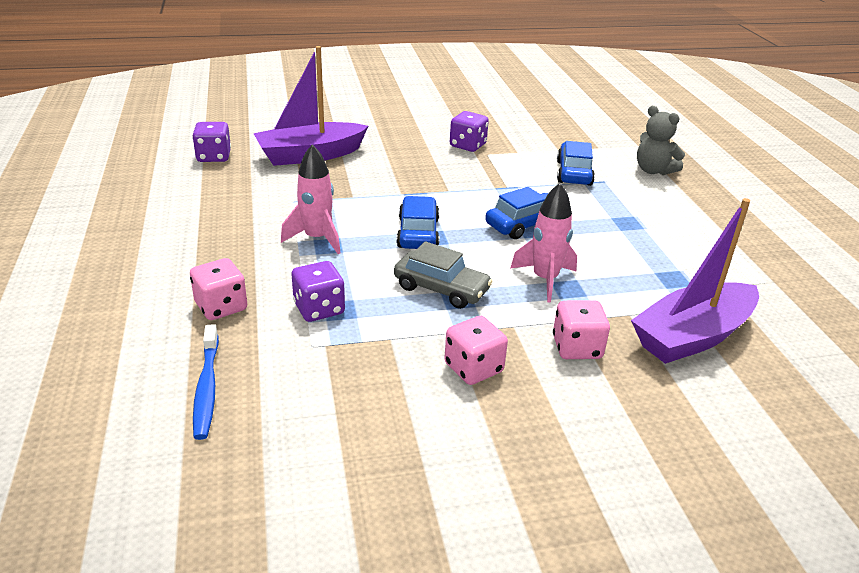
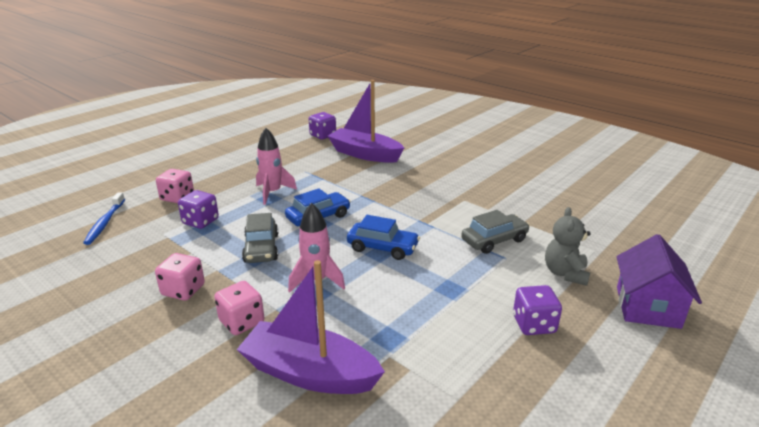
camera: 55 degrees right, 5 degrees down
blue toothbrush [193,324,219,440] -> blue toothbrush turned 45 degrees counterclockwise [83,192,125,245]
purple dice [450,111,489,152] -> purple dice moved to [513,285,562,335]
blue car [557,141,595,186] -> grey car [461,210,530,254]
none -> purple house [616,234,702,329]

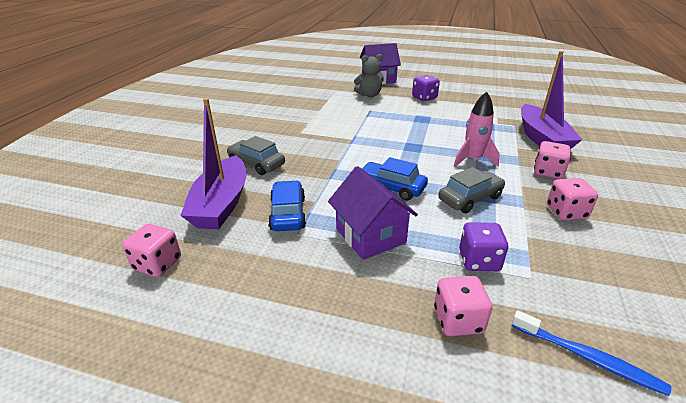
camera: 115 degrees left, 5 degrees up
blue toothbrush [83,192,125,245] -> blue toothbrush turned 60 degrees clockwise [512,310,671,396]
pink rocket [256,128,297,205] -> purple house [328,166,418,260]
purple dice [309,112,336,140] -> pink dice [122,224,181,277]
blue car [347,215,420,260] -> blue car moved to [268,180,306,231]
grey car [461,210,530,254] -> grey car moved to [227,136,285,175]

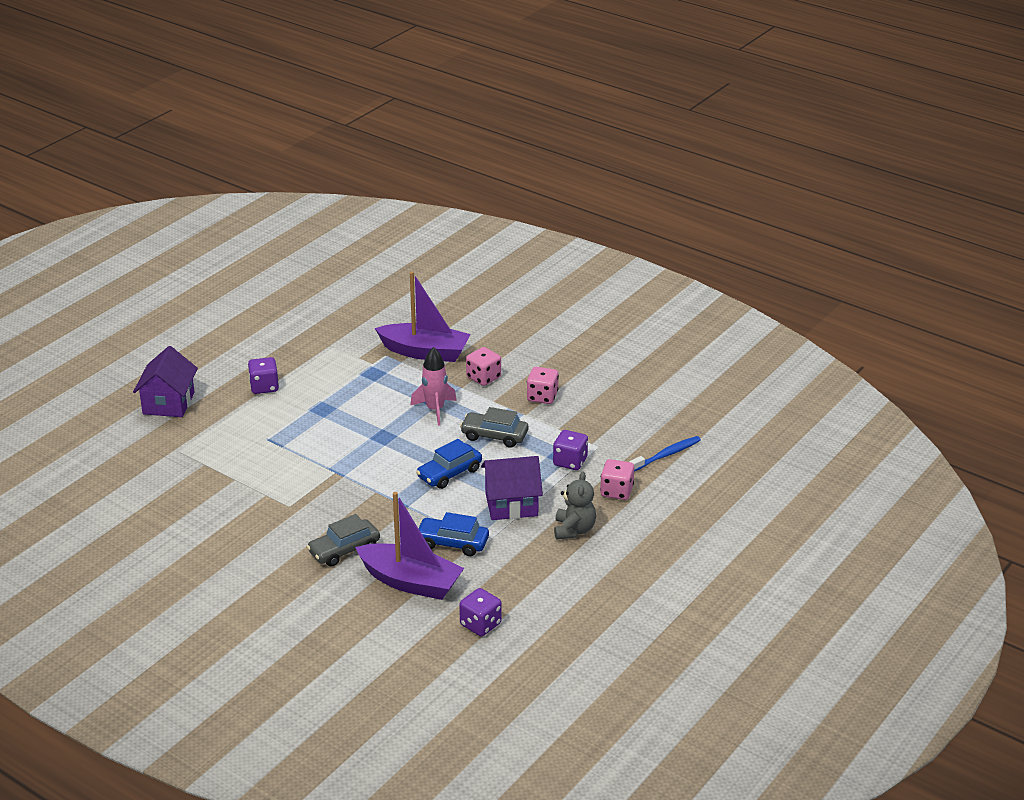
camera: 70 degrees left, 0 degrees up
pink dice [122,224,181,277] -> purple dice [459,588,502,636]
grey teddy bear [354,54,384,97] -> grey teddy bear moved to [554,471,596,540]
grey car [438,167,505,213] -> grey car turned 60 degrees counterclockwise [460,407,528,448]

